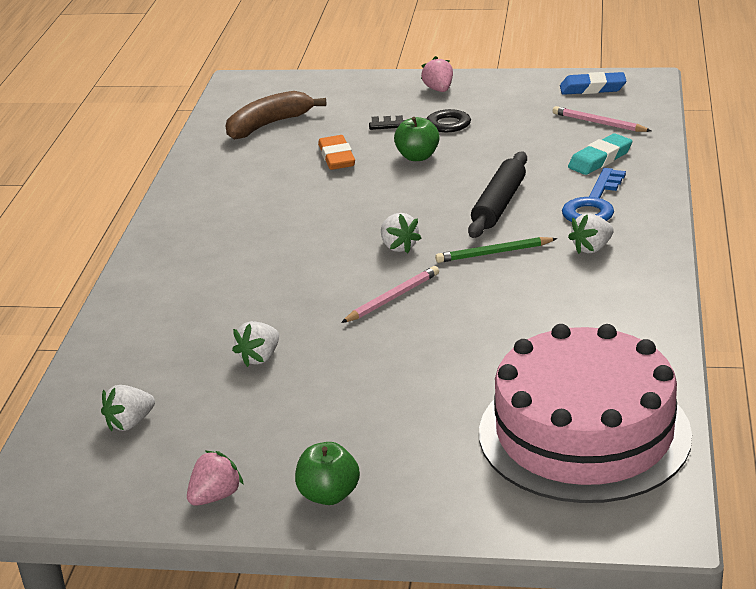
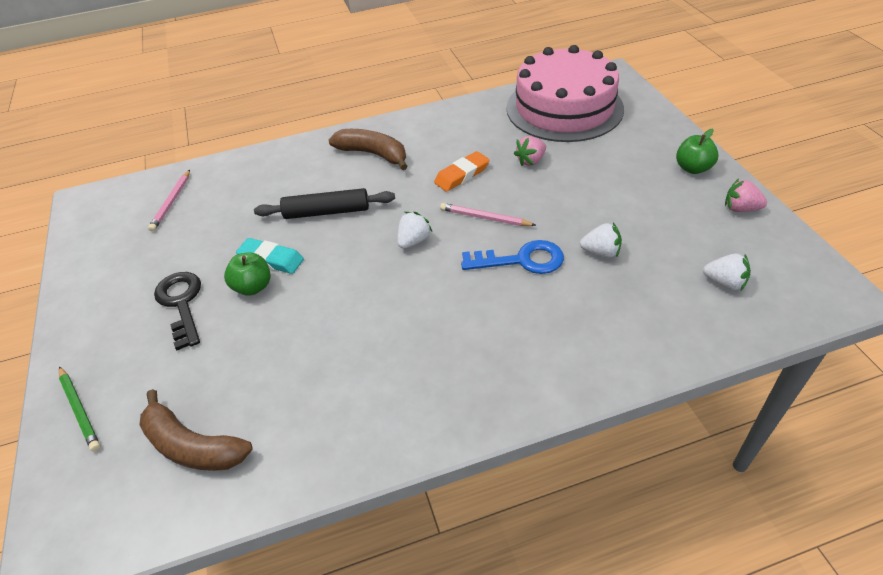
camera: 115 degrees left, 15 degrees up
orange eraser [318,135,355,170] -> orange eraser moved to [434,151,490,192]
pink strawberry [421,56,453,92] -> pink strawberry moved to [514,136,546,166]
green pencil [435,237,557,263] -> green pencil moved to [59,366,100,452]
blue eraser [560,72,626,95] -> none
blue key [562,168,626,222] -> blue key moved to [461,240,564,274]
turquoise eraser [568,133,632,175] -> turquoise eraser moved to [236,238,304,274]
white strawberry [568,213,614,254] -> brown banana [329,129,408,170]

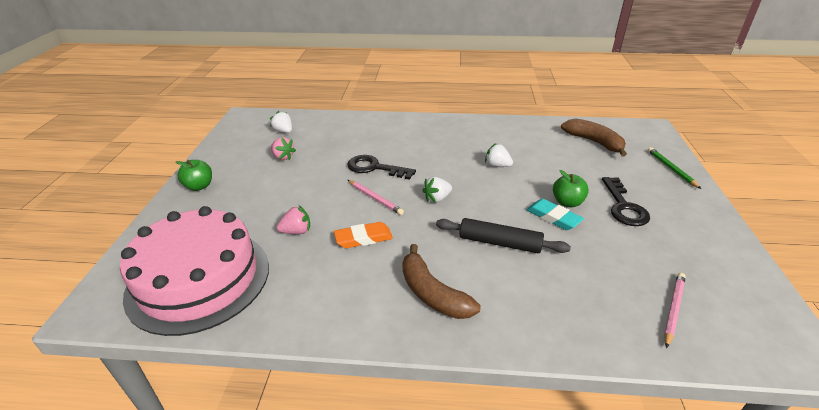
camera: 160 degrees left, 10 degrees down
blue key [461,240,564,274] -> black key [347,155,416,180]
white strawberry [580,223,622,258] -> white strawberry moved to [485,143,513,167]
pink strawberry [725,179,767,212] -> pink strawberry moved to [271,137,296,160]

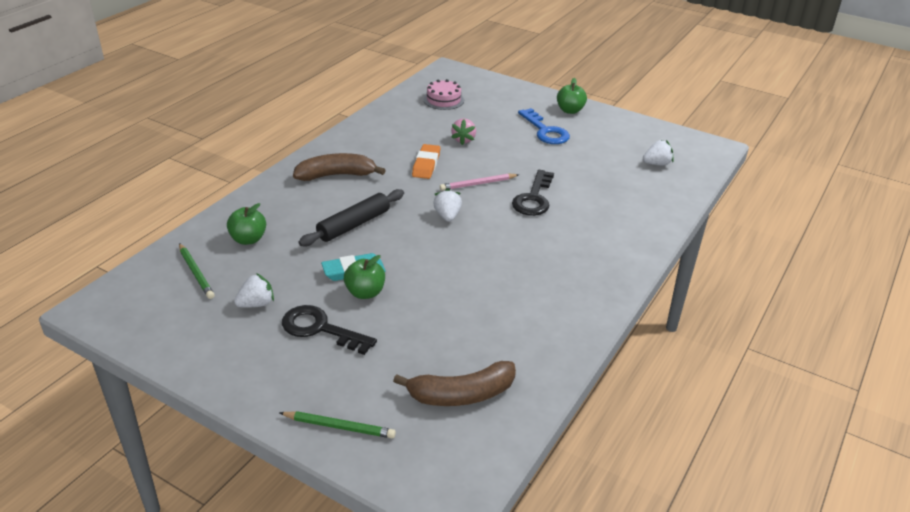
camera: 115 degrees right, 0 degrees up
pink cake [120,206,269,336] -> pink cake [423,79,464,110], size x0.41
pink strawberry [271,137,296,160] -> none
black key [347,155,416,180] -> black key turned 150 degrees clockwise [512,170,554,216]
white strawberry [485,143,513,167] -> white strawberry moved to [234,273,274,308]
pink pencil [664,273,686,348] -> green pencil [179,243,215,299]
none -> green apple [227,203,266,245]
none -> blue key [518,108,570,144]

